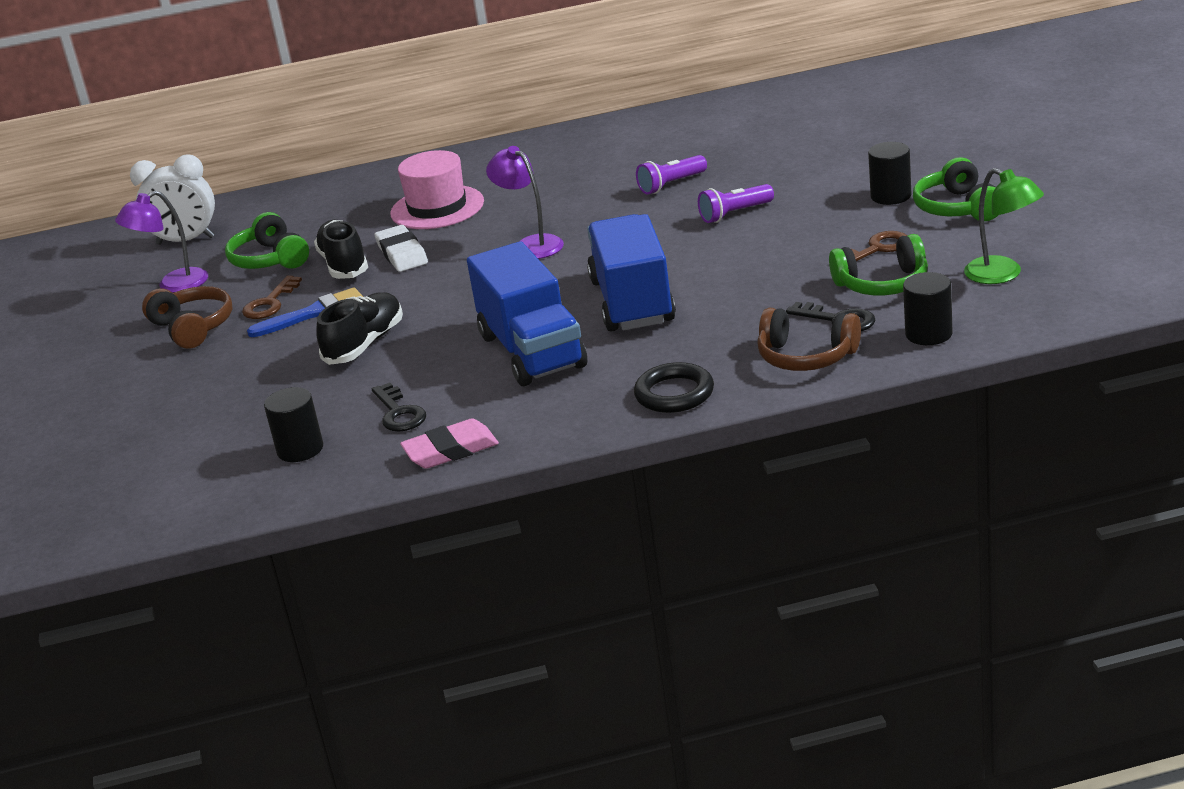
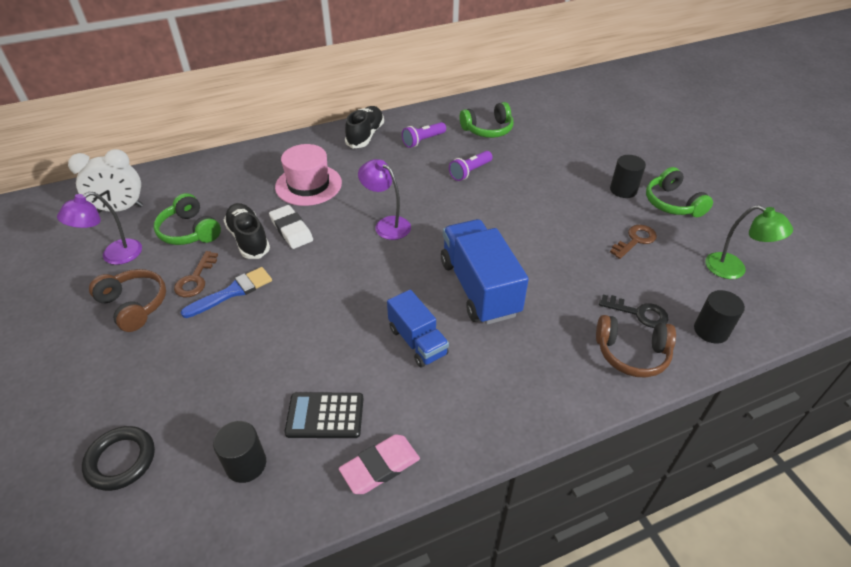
camera: 15 degrees left, 15 degrees up
black shoe [316,293,403,365] -> black shoe moved to [345,106,384,148]
black key [372,382,426,432] -> black calculator [284,392,363,438]
blue truck [467,241,587,386] -> blue truck [387,290,449,367], size x0.60
black ring [634,362,714,413] -> black ring moved to [82,426,155,491]
purple flashlight [698,184,774,223] -> purple flashlight moved to [402,122,446,148]
green headphones [829,234,928,295] -> green headphones moved to [460,102,514,138]

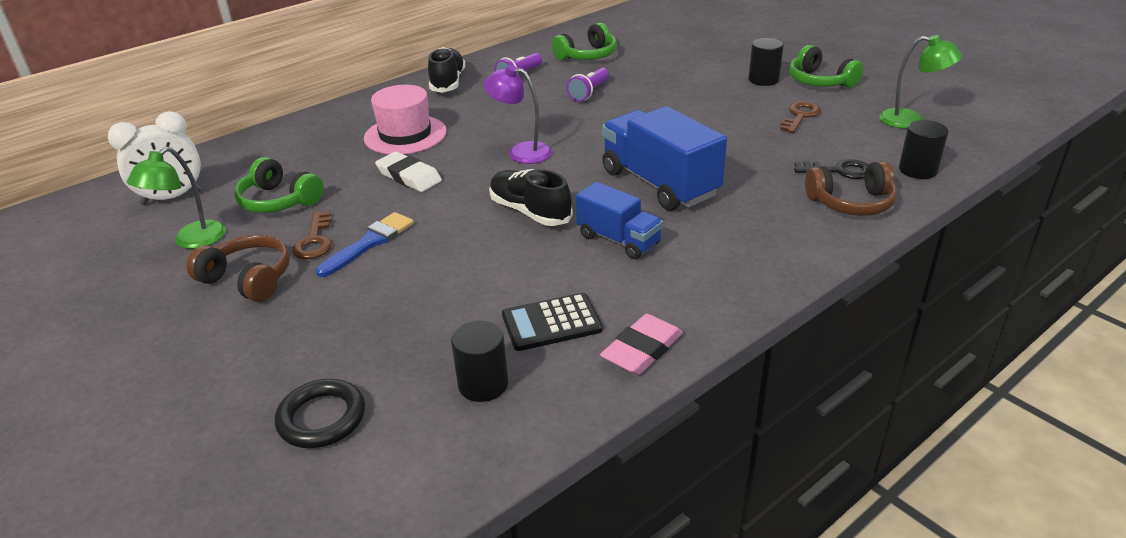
camera: 15 degrees left, 10 degrees down
purple lamp [57,191,142,265] -> green lamp [127,147,226,249]
black shoe [224,203,270,259] -> black shoe moved to [489,169,573,226]

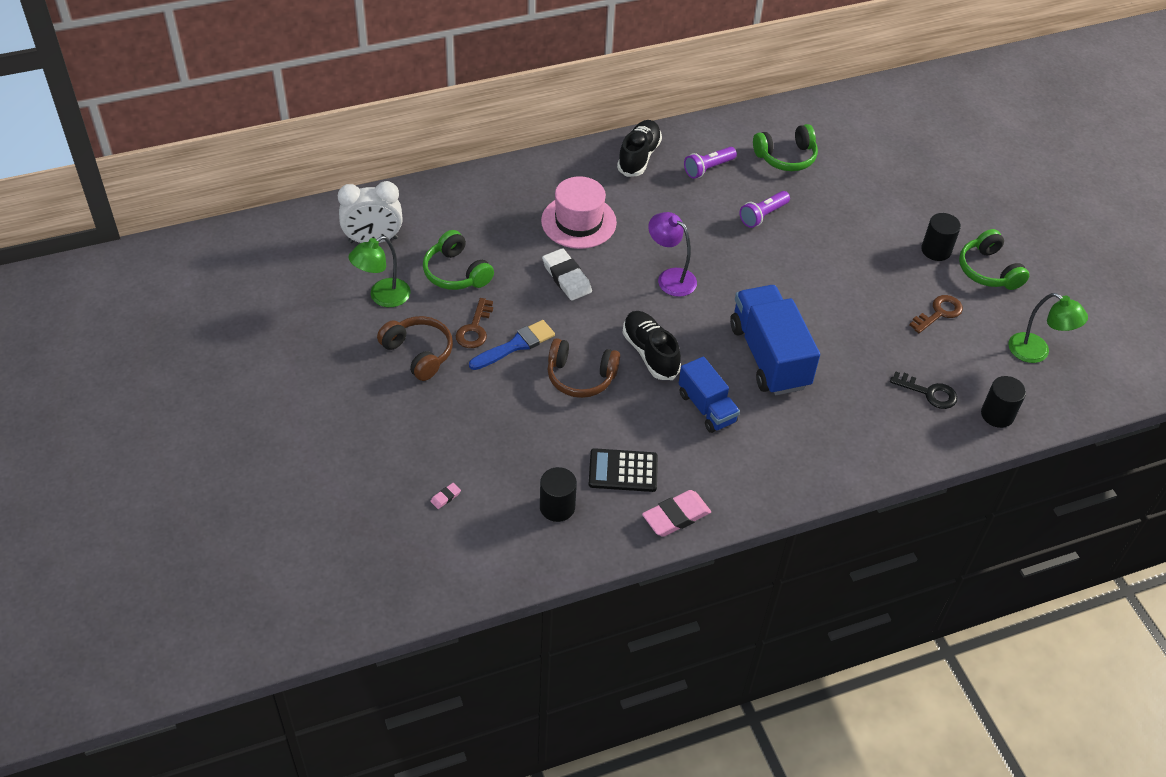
camera: 15 degrees right, 15 degrees up
black ring [275,379,365,448] -> pink eraser [430,483,461,509]
brown headphones [805,161,897,216] -> brown headphones moved to [547,338,620,398]

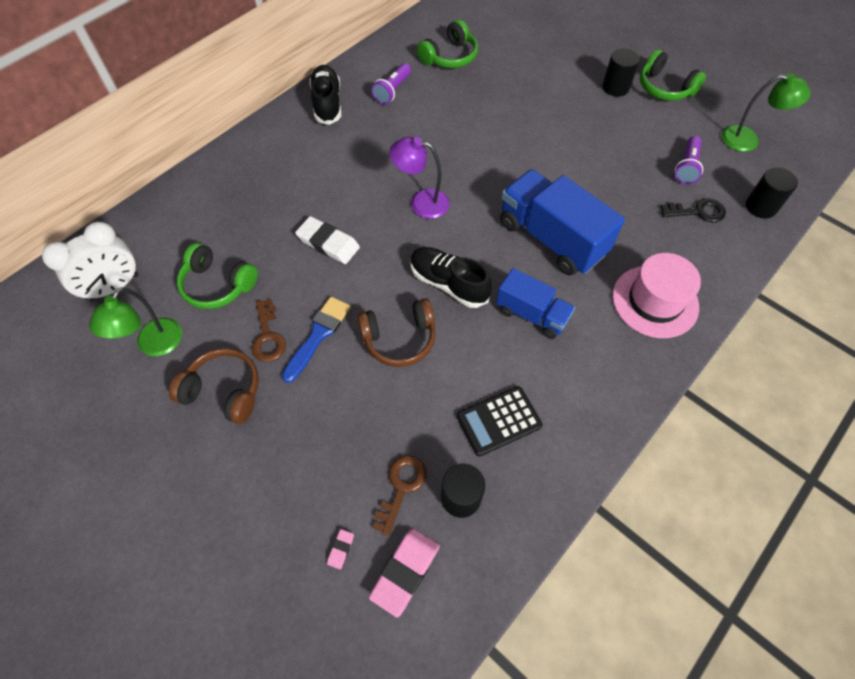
camera: 25 degrees left, 10 degrees up
pink hat [541,176,617,249] -> pink hat moved to [612,253,701,338]
pink eraser [642,490,711,537] -> pink eraser moved to [369,528,440,617]
purple flashlight [739,191,790,228] -> purple flashlight moved to [675,136,703,184]
brown key [909,295,963,333] -> brown key moved to [373,455,427,536]

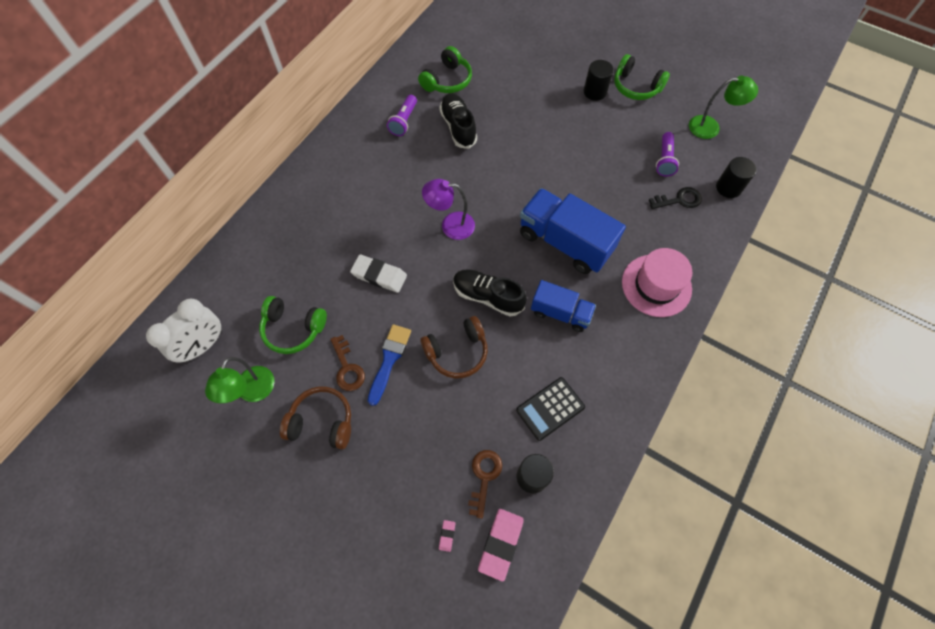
camera: 10 degrees left, 5 degrees up
black shoe [309,65,341,125] -> black shoe moved to [439,93,477,149]

